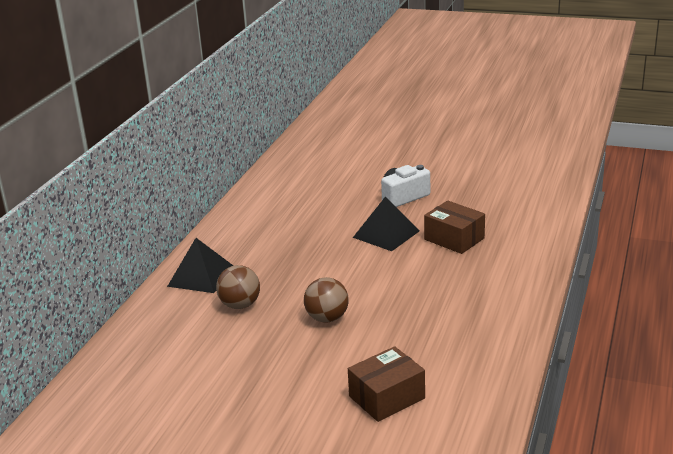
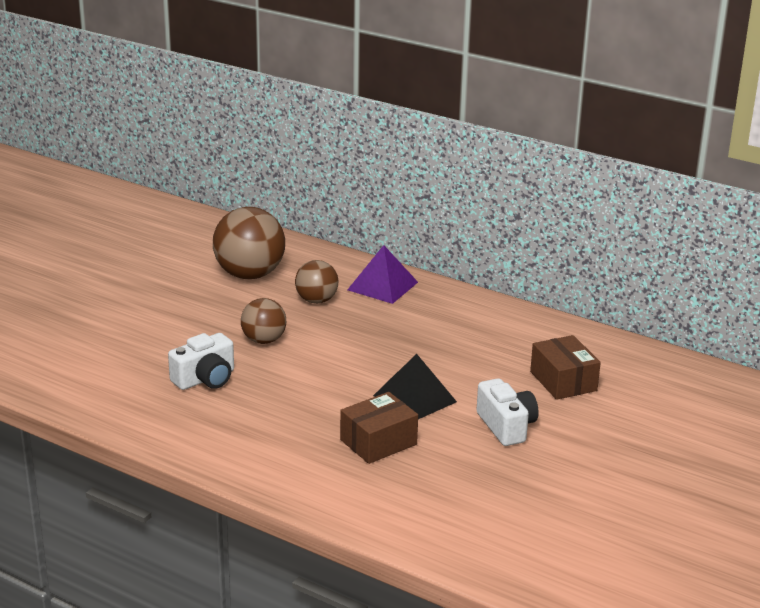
camera: 100 degrees right, 0 degrees up
black pyramid [167,238,233,293] -> purple pyramid [347,245,418,304]
brown box [348,346,425,422] -> brown box moved to [530,335,601,400]
none -> white camera [168,333,234,390]
none -> brown ball [213,207,285,279]

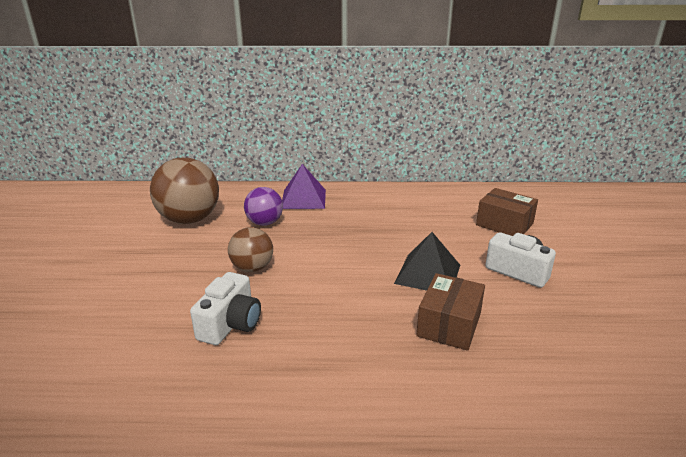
camera: 30 degrees left, 0 degrees up
brown ball [295,260,338,304] -> purple ball [244,187,283,226]

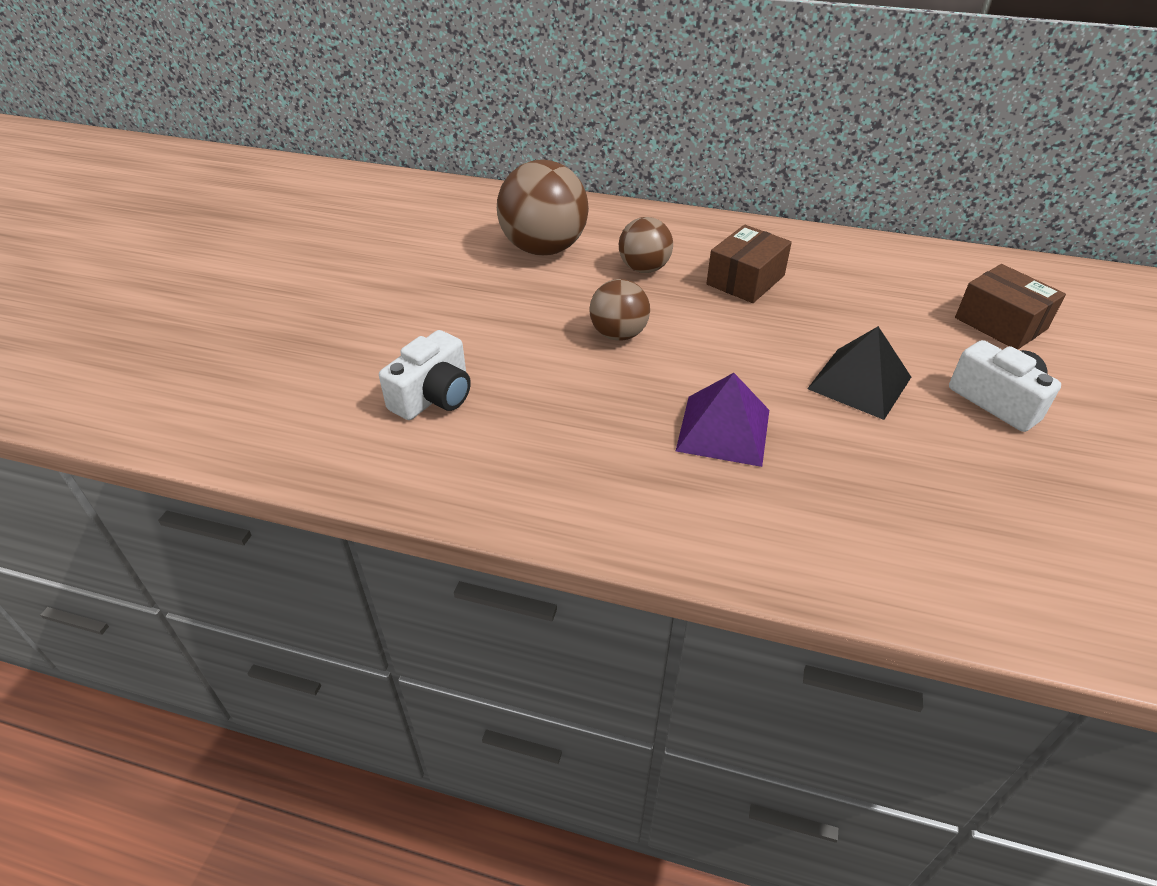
camera: 15 degrees right, 15 degrees up
white camera [190,272,261,345] -> white camera moved to [379,330,471,420]
purple ball [244,187,283,226] -> brown ball [619,217,673,273]
purple pyramid [282,164,326,209] -> purple pyramid moved to [676,373,769,467]
brown box [416,273,485,351] -> brown box moved to [706,225,792,303]

